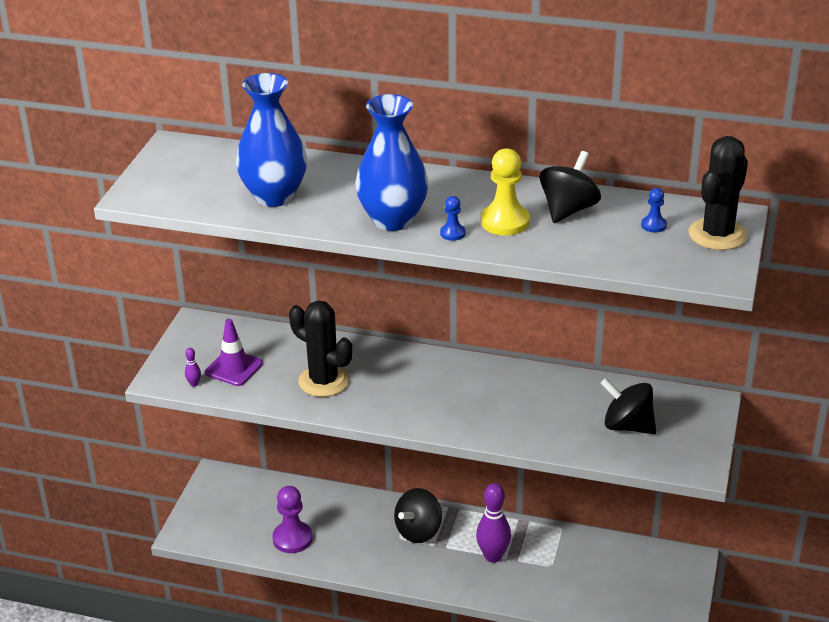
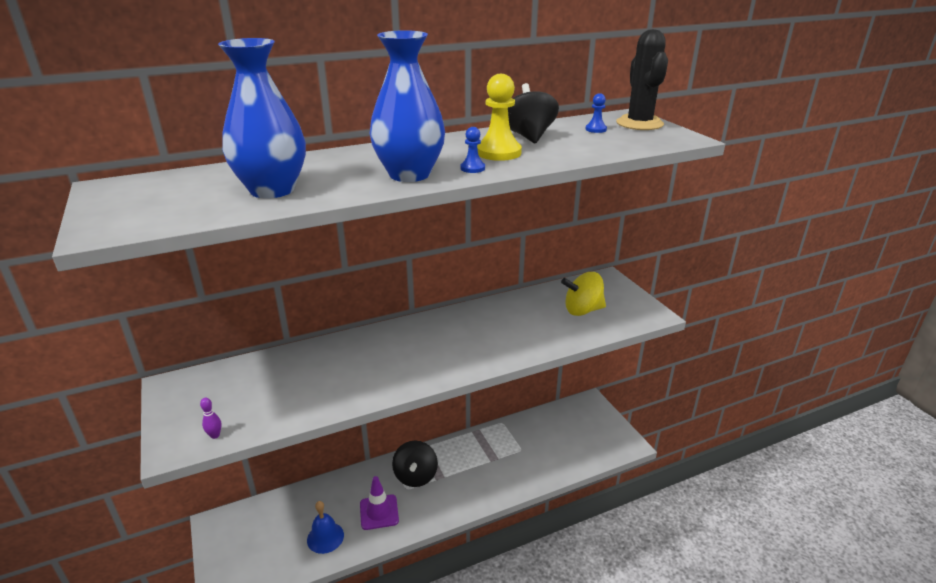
camera: 40 degrees left, 5 degrees down
purple traffic cone [205,319,263,386] -> purple traffic cone moved to [360,476,399,530]
purple pawn [272,486,313,553] -> blue bell [307,501,344,554]
black cactus [289,301,352,397] -> none
purple bowling pin [476,483,511,563] -> none
black spinning top [600,378,656,434] -> yellow spinning top [561,272,606,316]

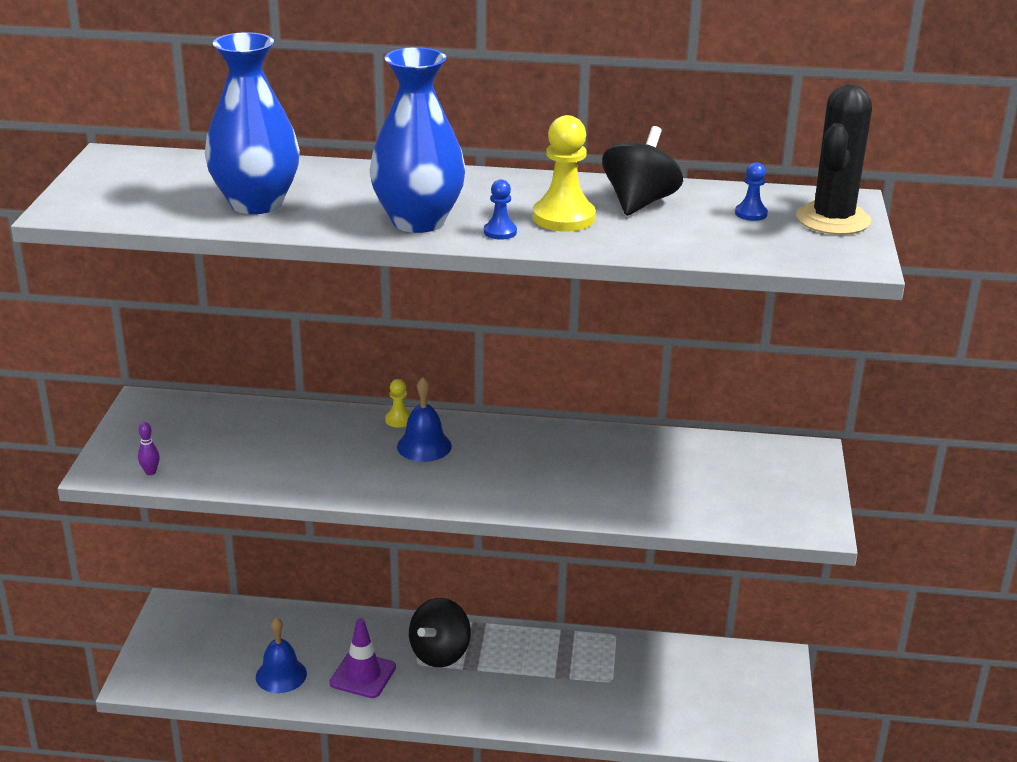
camera: 30 degrees right, 0 degrees up
yellow spinning top [561,272,606,316] -> none
none -> yellow pawn [385,379,411,428]
none -> blue bell [397,377,452,462]

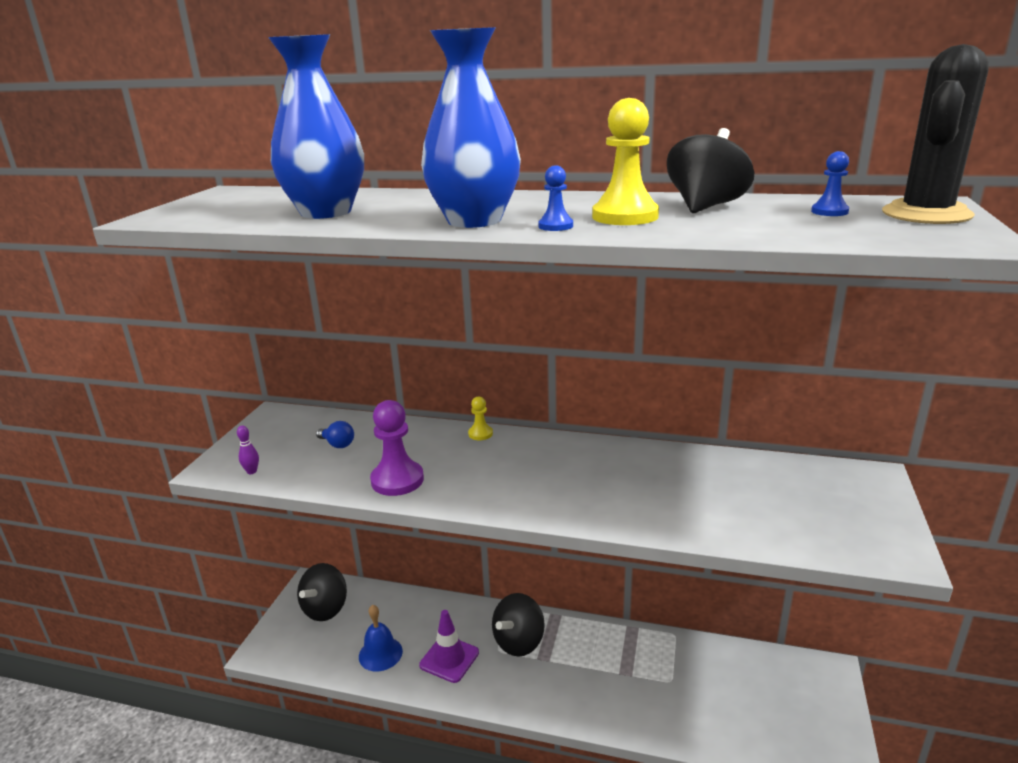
camera: 10 degrees right, 5 degrees down
blue bell [397,377,452,462] -> none
none -> black spinning top [297,563,347,621]
none -> blue light bulb [316,421,354,448]
none -> purple pawn [370,400,424,496]

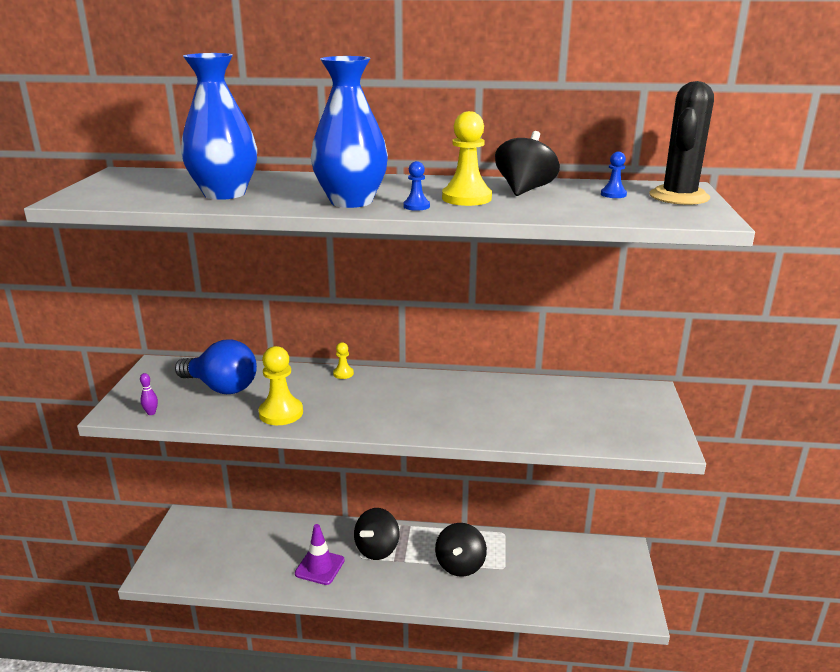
camera: 10 degrees left, 0 degrees up
black spinning top [297,563,347,621] -> black spinning top moved to [435,523,487,577]
blue light bulb [316,421,354,448] -> blue light bulb [175,339,257,394], size x2.31
blue bell [359,605,403,671] -> none
purple pawn [370,400,424,496] -> yellow pawn [259,346,303,425]

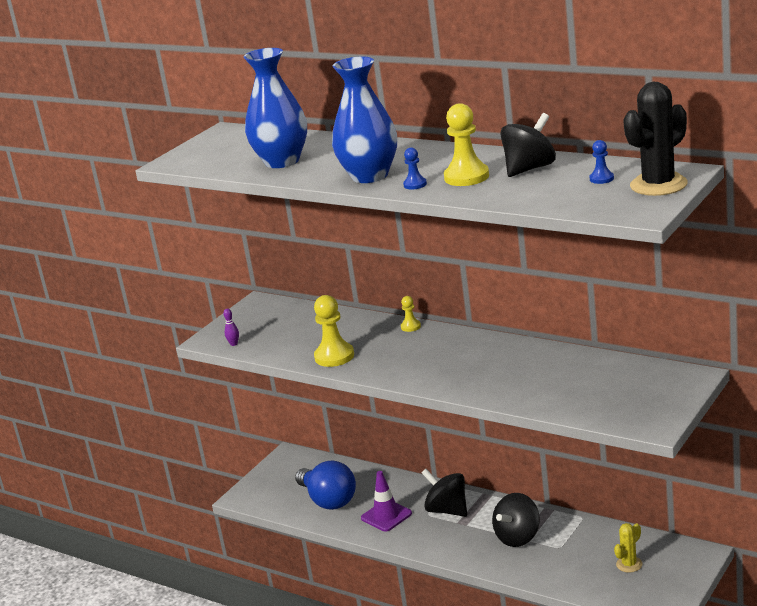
camera: 30 degrees right, 0 degrees up
blue light bulb [175,339,257,394] -> blue light bulb moved to [295,460,356,510]
black spinning top [354,508,399,560] -> black spinning top turned 75 degrees clockwise [422,469,467,517]
none -> yellow cactus [614,523,642,573]

